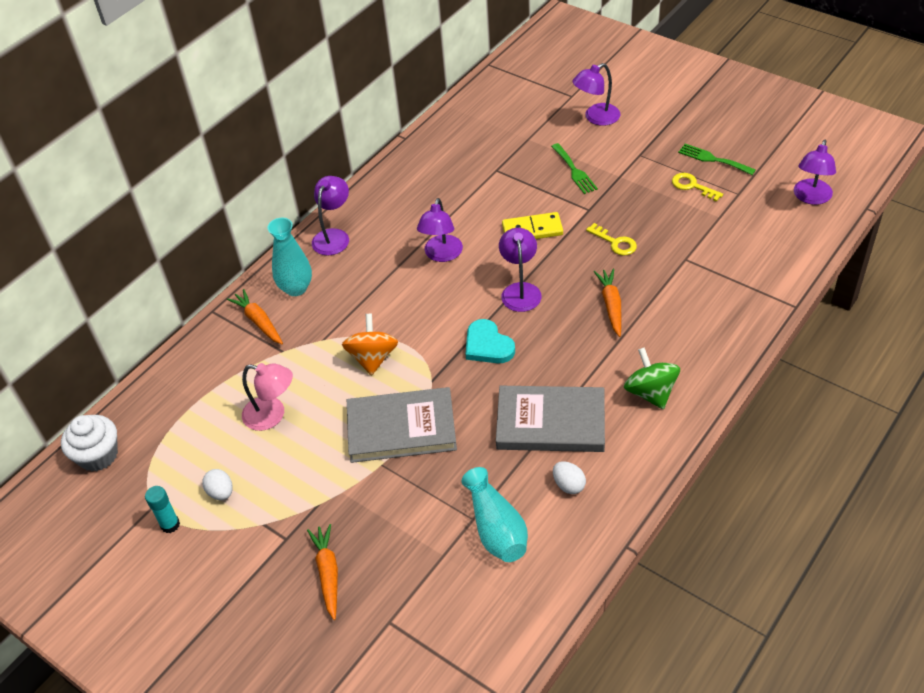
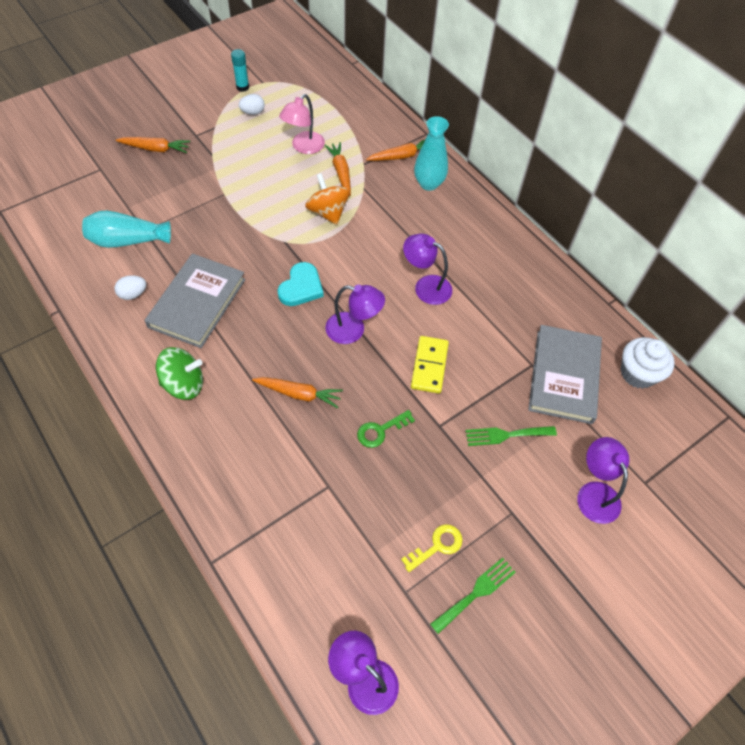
camera: 100 degrees right, 10 degrees up
white cupcake [61,415,118,472] -> white cupcake moved to [621,337,675,389]
purple lamp [312,176,349,255] -> none
orange spinning top [342,314,398,376] -> orange spinning top turned 135 degrees counterclockwise [305,173,350,225]
grey book [347,387,457,463] -> grey book moved to [528,325,602,424]
turquoise heart [466,319,515,363] -> turquoise heart turned 135 degrees clockwise [278,262,324,306]
yellow key [586,223,637,256] -> green key [357,410,415,448]
none -> orange carrot [324,142,351,196]

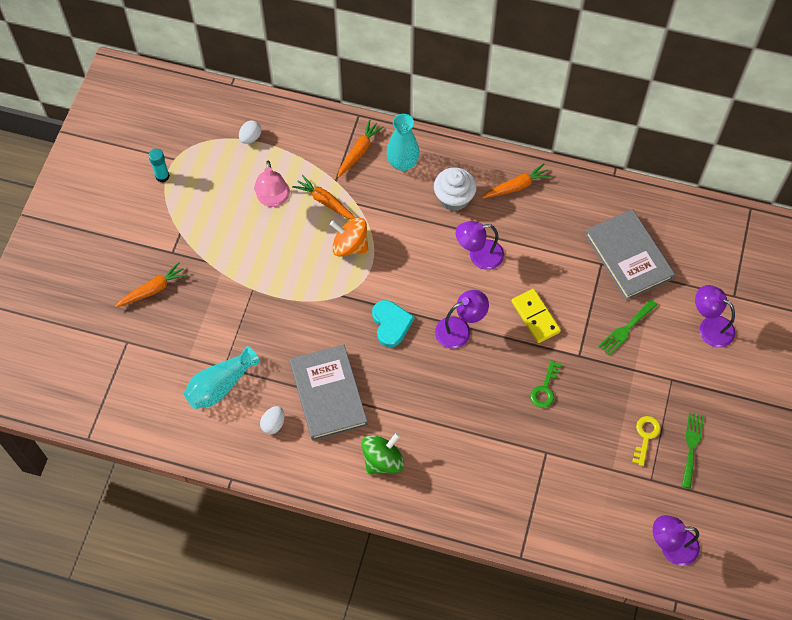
camera: 35 degrees left, 5 degrees up
white egg [239,94,265,115] -> white egg moved to [239,120,261,144]
orange carrot [252,377,343,408] -> orange carrot moved to [482,163,552,199]
white cupcake [621,337,675,389] -> white cupcake moved to [434,167,477,211]

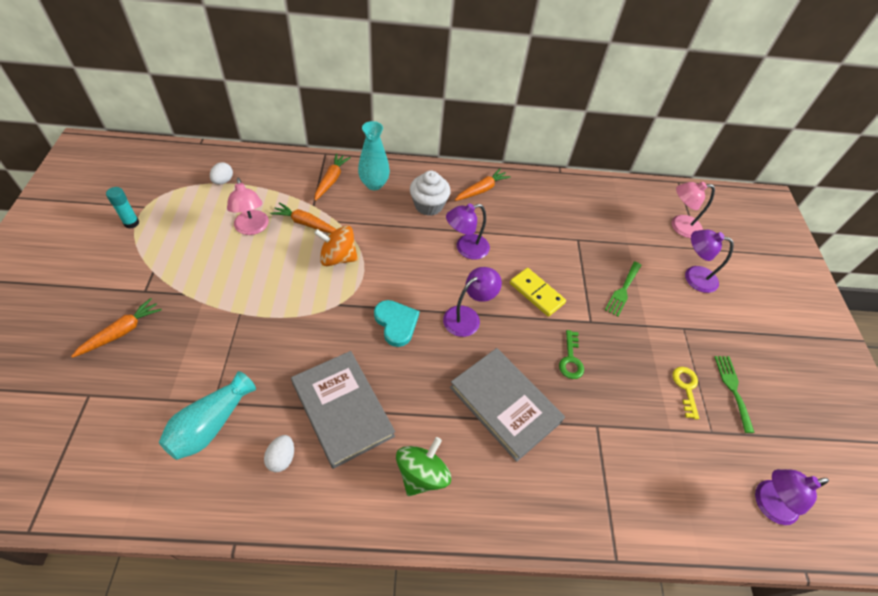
camera: 20 degrees left, 10 degrees down
grey book [585,209,675,301] -> grey book moved to [450,348,565,462]
none -> pink lamp [672,182,715,238]

